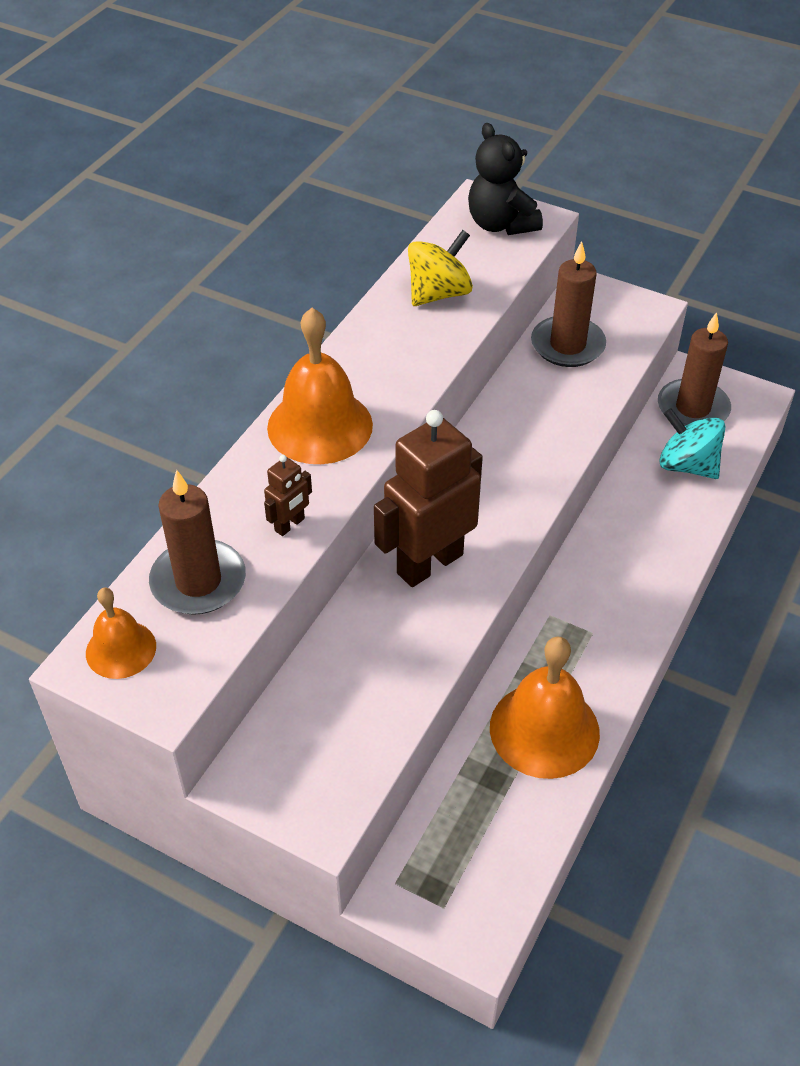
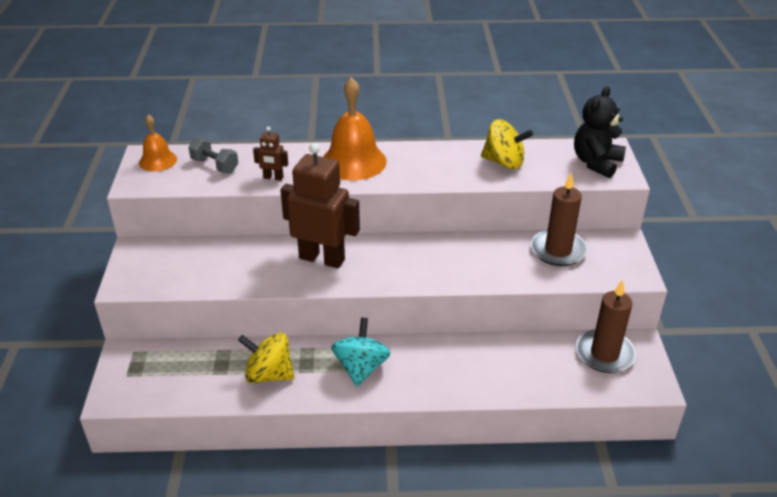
camera: 60 degrees right, 10 degrees down
brown candle [149,470,246,615] -> grey dumbbell [188,137,238,173]
orange bell [490,637,600,779] -> yellow spinning top [238,333,294,383]
turquoise spinning top [659,408,725,479] -> turquoise spinning top moved to [331,318,391,386]

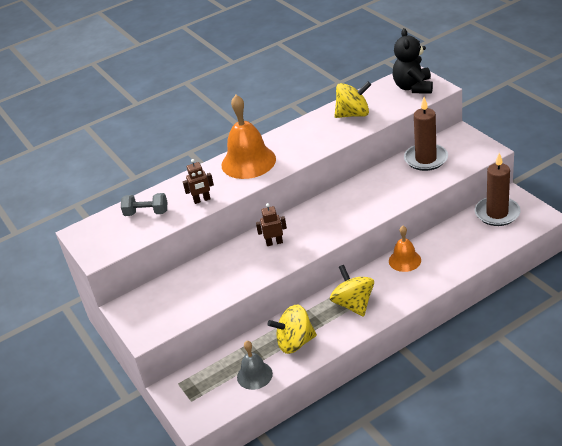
camera: 25 degrees left, 0 degrees up
orange bell [139,114,177,171] -> orange bell moved to [389,226,421,272]
brown robot [280,143,360,268] -> brown robot [256,203,287,246], size x0.45
turquoise spinning top [331,318,391,386] -> yellow spinning top [330,265,374,317]
none -> grey bell [237,341,273,390]

